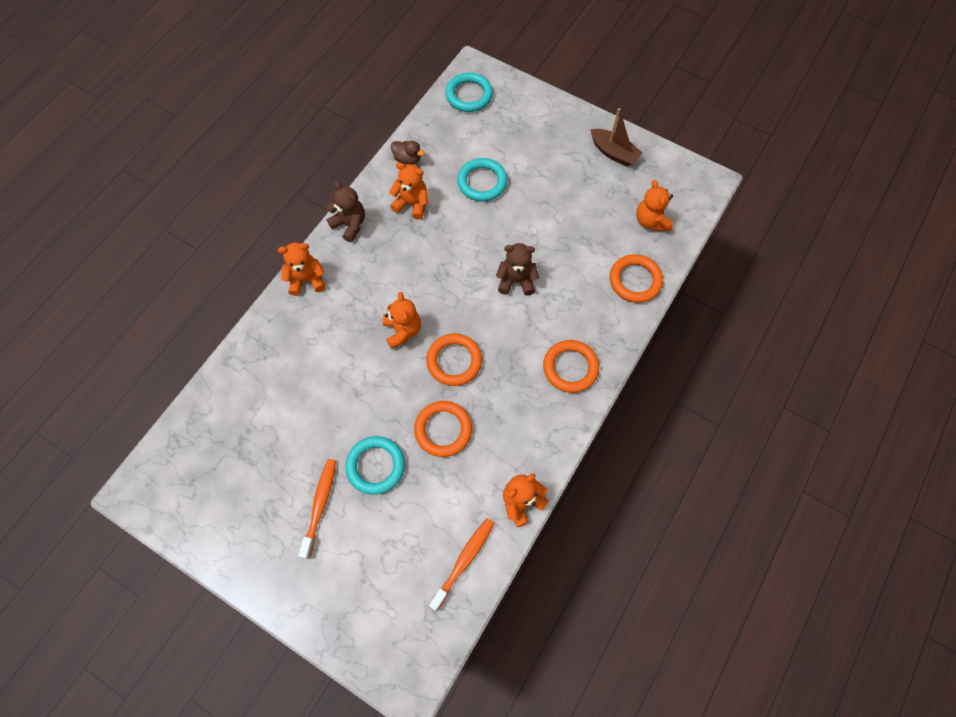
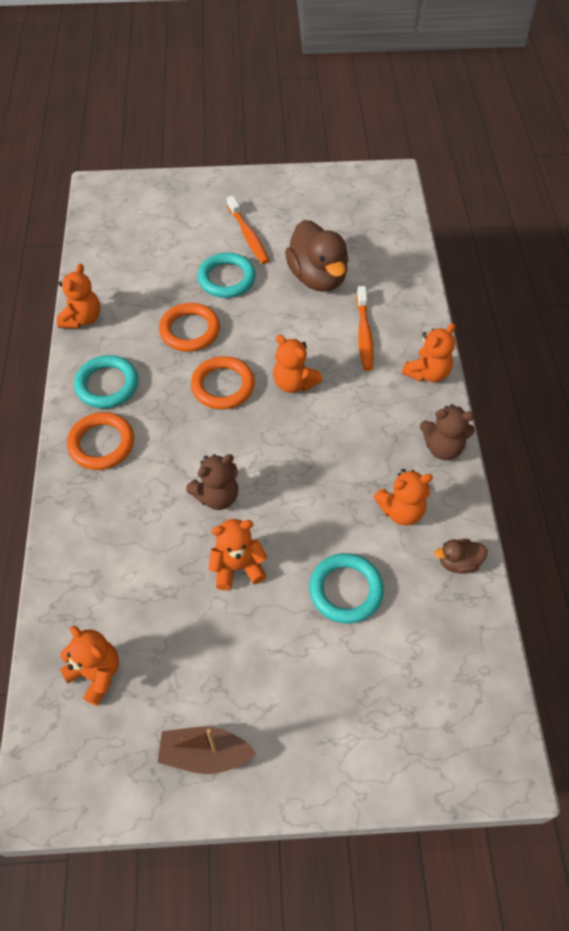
camera: 145 degrees right, 10 degrees down
orange toothbrush [429,518,494,611] -> orange toothbrush moved to [356,286,374,371]
turquoise ring [446,73,493,112] -> turquoise ring moved to [74,355,138,408]
orange ring [610,254,663,303] -> none
none -> orange teddy bear [208,519,268,591]
none -> brown duck [285,220,349,292]

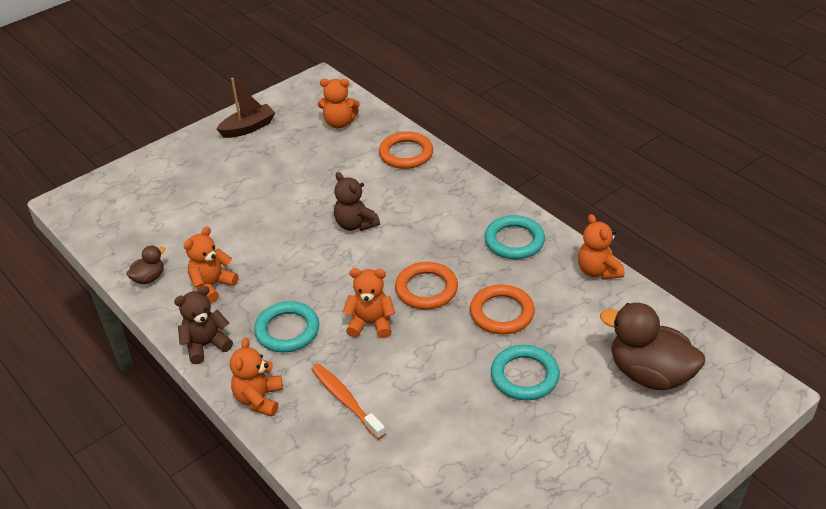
camera: 145 degrees right, 15 degrees down
orange ring [67,412,134,470] -> orange ring moved to [379,131,433,169]
brown teddy bear [186,454,238,510] -> brown teddy bear turned 60 degrees counterclockwise [334,172,380,231]
orange teddy bear [208,519,268,591] -> none
orange toothbrush [227,196,269,264] -> none
brown duck [285,220,349,292] -> brown duck moved to [600,303,705,390]
turquoise ring [309,553,384,624] -> turquoise ring moved to [254,301,319,352]

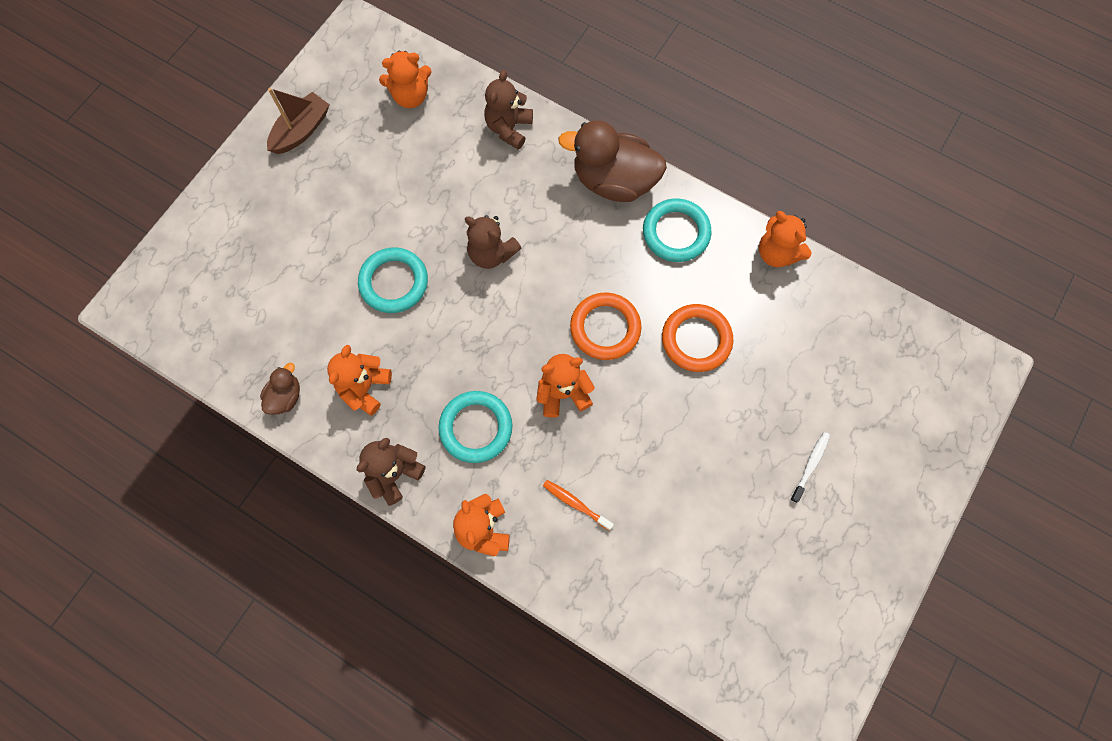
camera: 20 degrees left, 30 degrees up
orange toothbrush [312,364,386,440] -> orange toothbrush [543,480,614,531], size x0.65
orange ring [379,131,433,169] -> brown teddy bear [484,70,533,150]
turquoise ring [491,345,560,400] -> turquoise ring moved to [358,247,428,313]
brown duck [600,303,705,390] -> brown duck moved to [558,120,667,202]
none -> white toothbrush [790,432,830,503]

